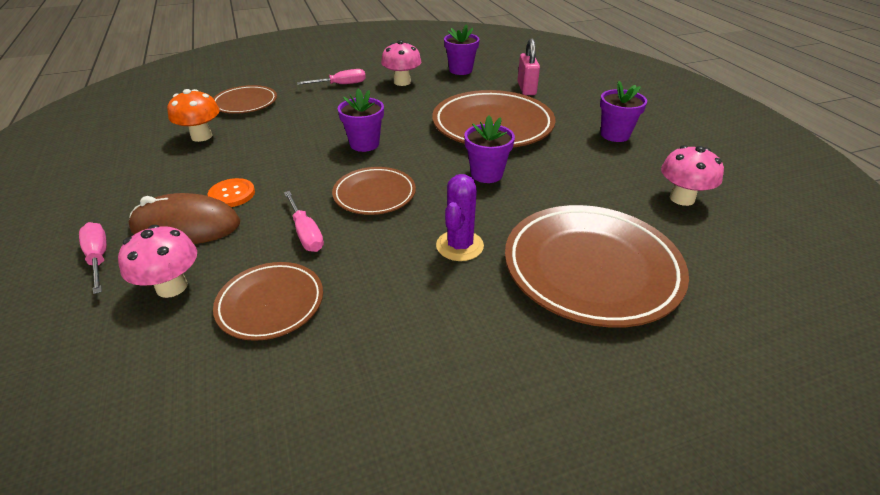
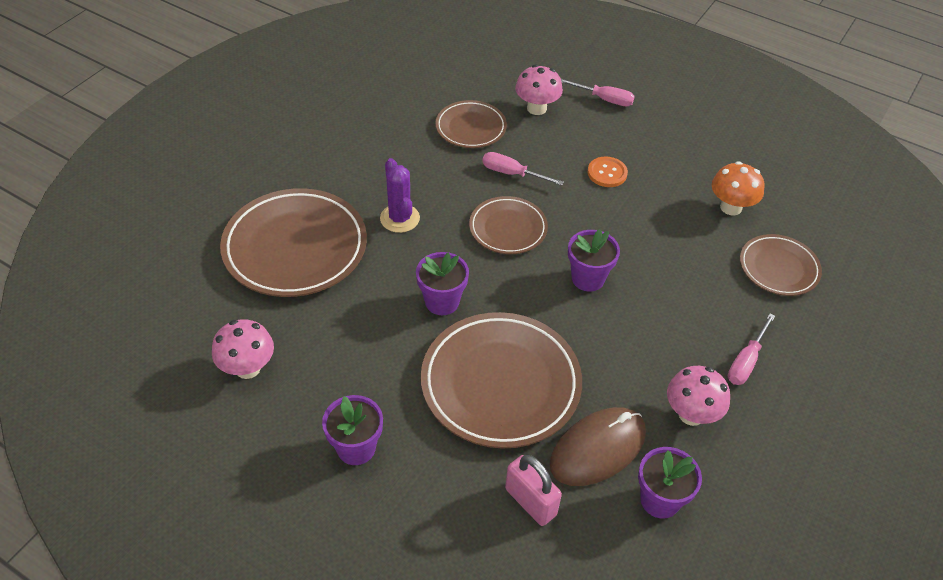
camera: 140 degrees right, 10 degrees up
brown mouse [129,193,240,244] -> brown mouse moved to [550,407,646,486]

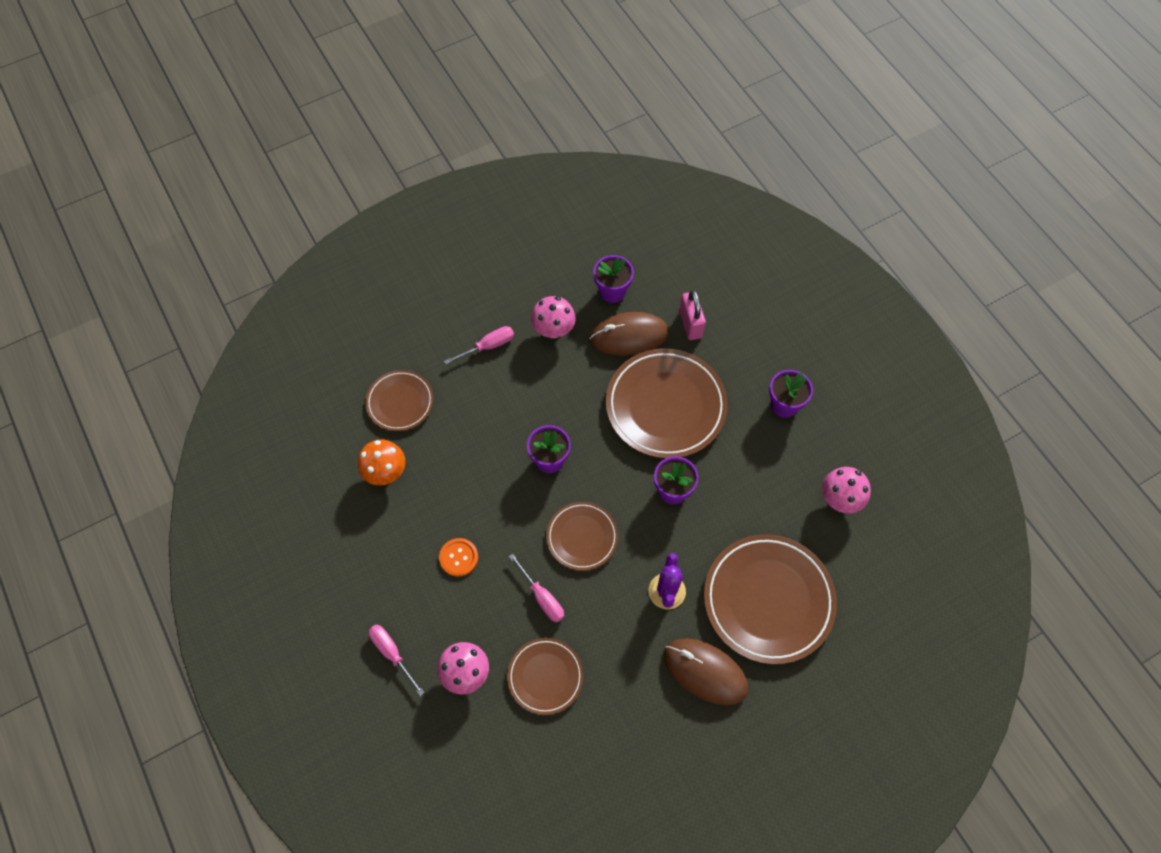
camera: 150 degrees left, 15 degrees up
none -> brown mouse [663,638,749,705]

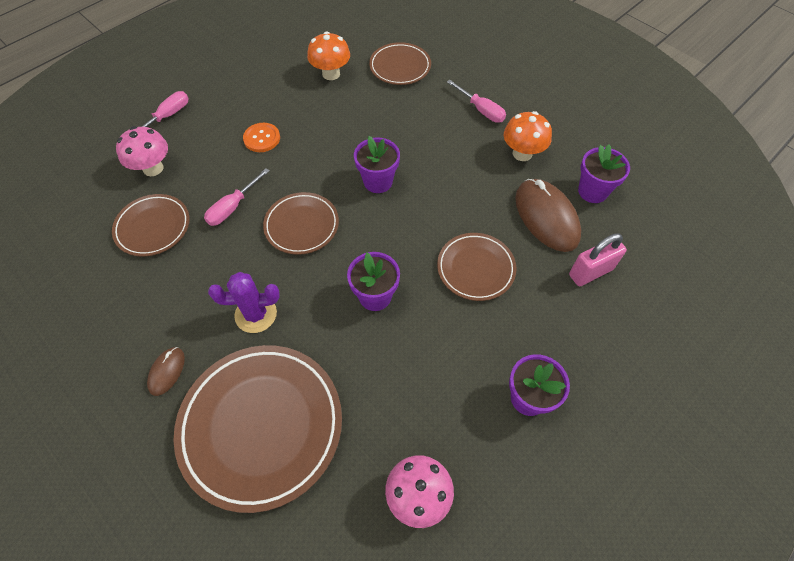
camera: 75 degrees right, 5 degrees down
pink mushroom [531,296,576,338] -> orange mushroom [504,111,552,161]
brown plate [606,348,728,459] -> brown plate [437,233,516,301], size x0.56
brown mouse [663,638,749,705] -> brown mouse [147,347,185,396], size x0.49

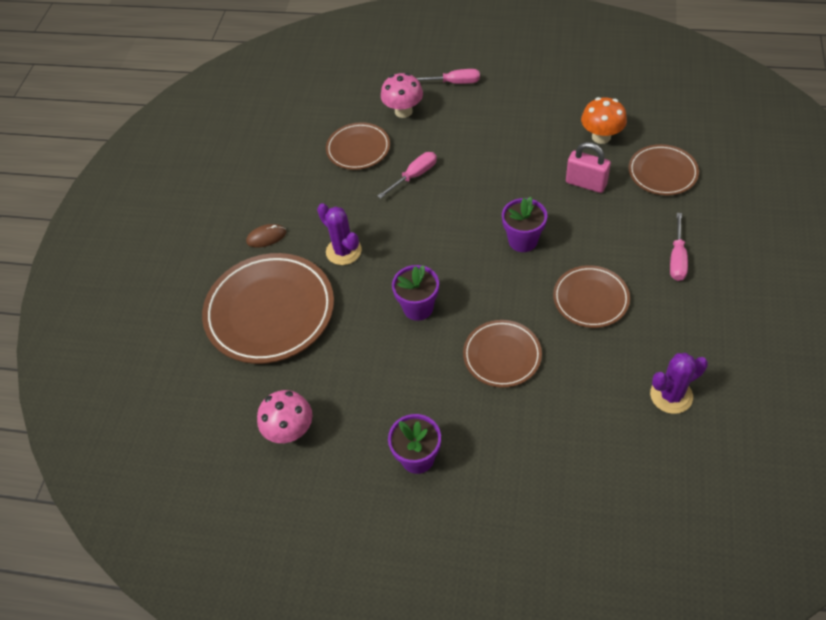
camera: 60 degrees right, 5 degrees down
pink screwdriver [204,168,270,226] -> pink screwdriver turned 135 degrees clockwise [378,152,437,199]
orange button [243,123,280,152] -> none
brown plate [263,192,339,255] -> brown plate moved to [553,265,630,328]
orange mushroom [504,111,552,161] -> none
brown mouse [515,179,581,252] -> none
pink padlock [569,233,627,286] -> pink padlock moved to [566,142,611,193]
purple flower pot [578,145,630,203] -> purple cactus [650,353,708,414]

